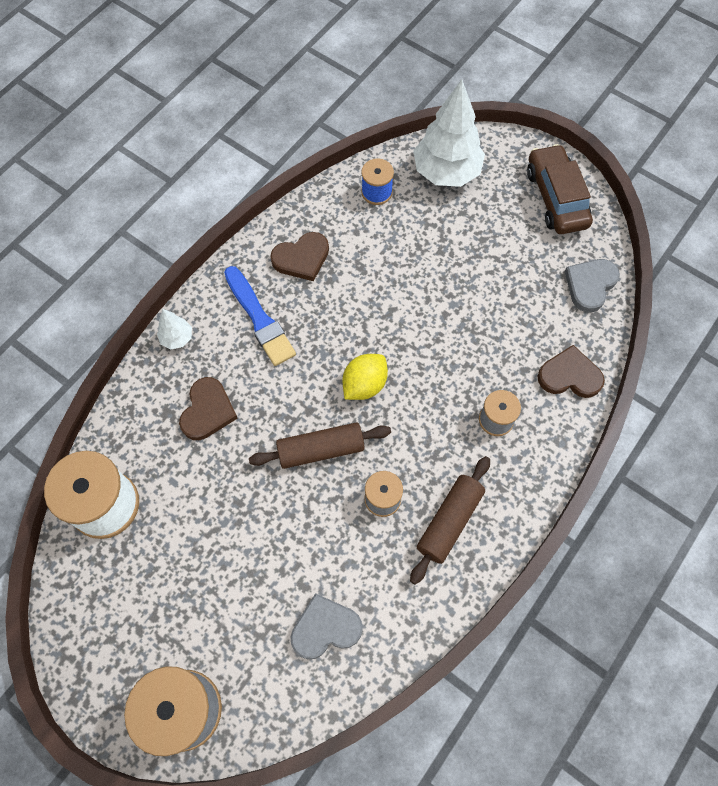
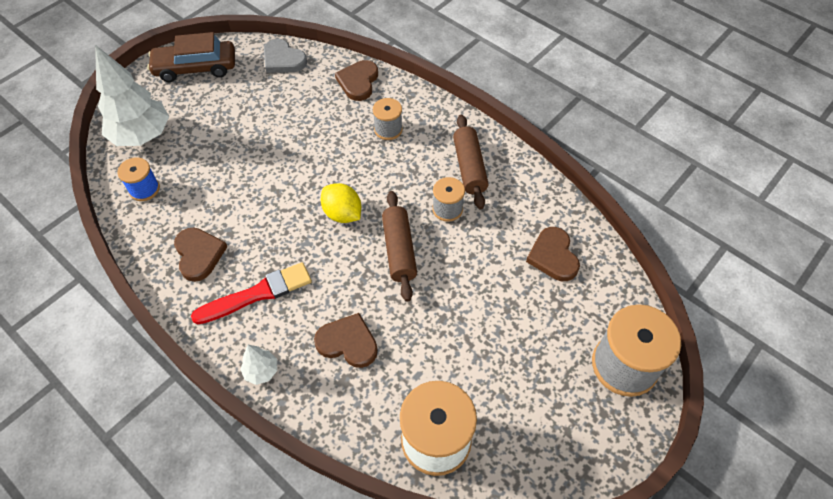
camera: 85 degrees left, 10 degrees down
blue brush [224,266,296,366] -> red brush [191,262,312,324]
grey heart [291,593,363,659] -> brown heart [526,227,580,281]
brown rolling pin [410,456,490,585] -> brown rolling pin turned 45 degrees clockwise [453,115,489,210]

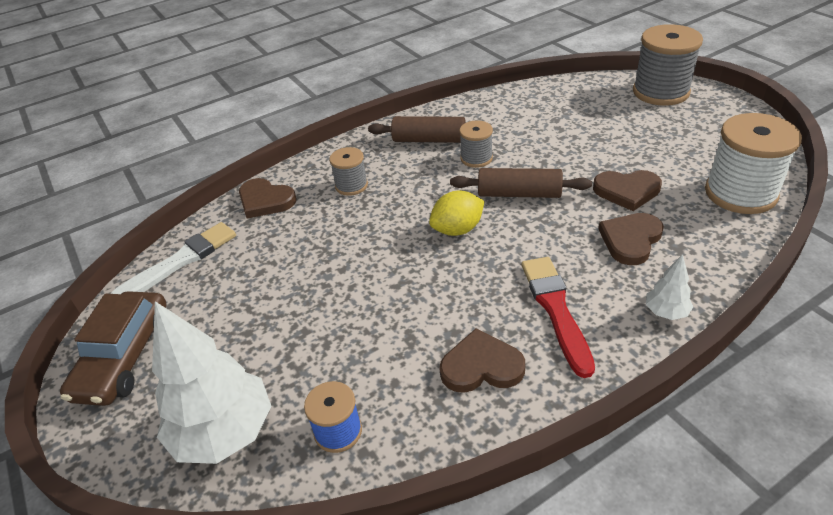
camera: 70 degrees left, 15 degrees down
grey heart [264,39,307,73] -> white brush [110,222,236,294]
brown heart [526,227,580,281] -> brown heart moved to [593,170,662,211]

